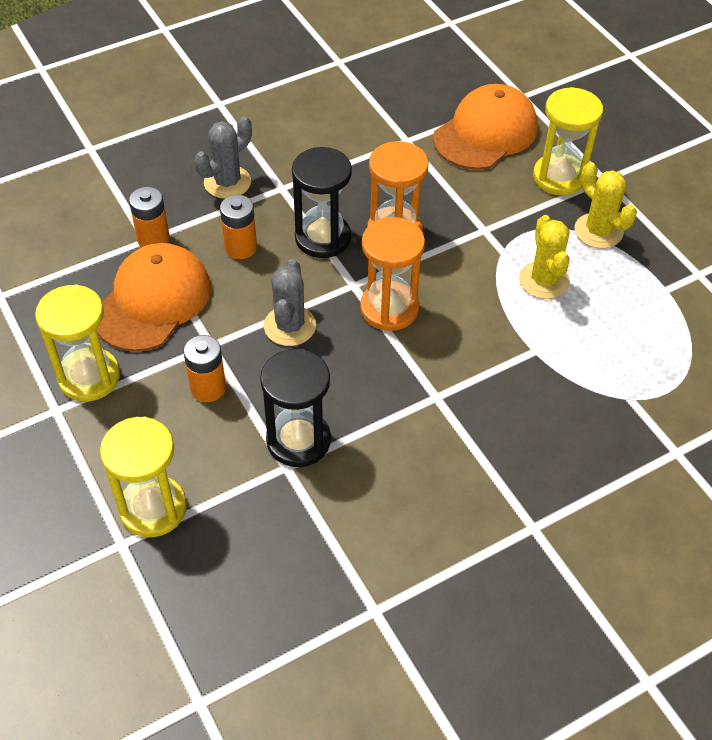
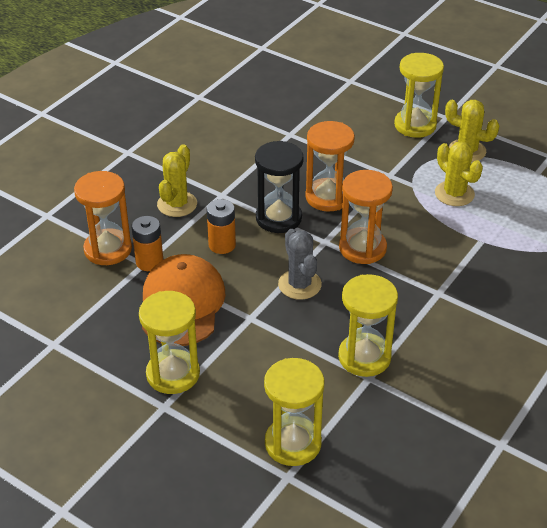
camera: 25 degrees left, 10 degrees down
orange battery [183,335,226,402] -> none
grey cactus [194,116,252,199] -> yellow cactus [157,144,197,217]
black hourglass [260,349,331,467] -> yellow hourglass [338,274,398,377]
orange cap [433,84,538,170] -> none
none -> orange hourglass [74,171,132,265]

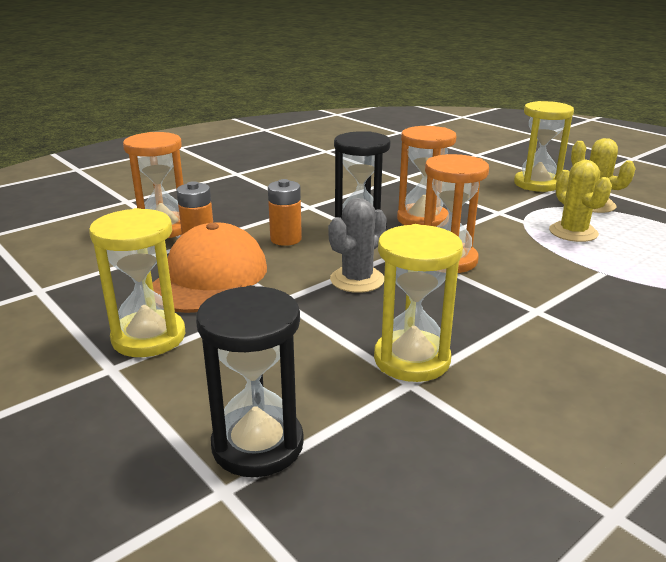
camera: 15 degrees right, 15 degrees down
yellow cactus [157,144,197,217] -> none
yellow hourglass [264,358,325,466] -> black hourglass [196,285,304,477]
grey cactus [278,229,322,300] -> grey cactus turned 45 degrees clockwise [328,198,387,293]

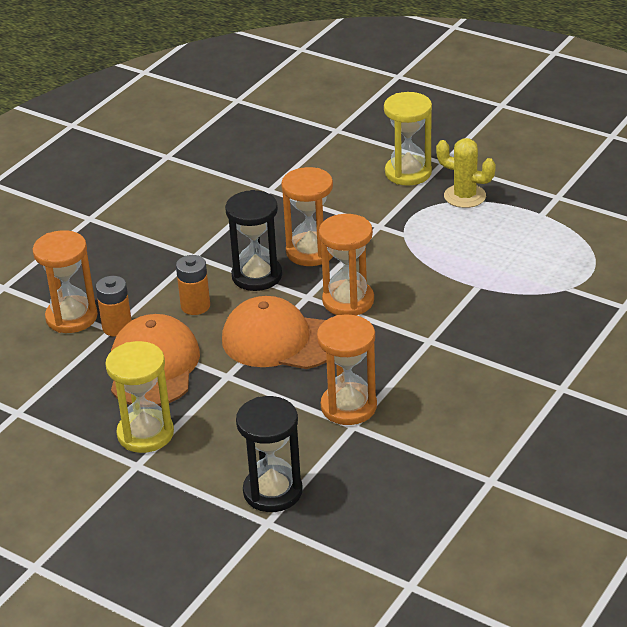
camera: 15 degrees left, 10 degrees up
grey cactus [328,198,387,293] -> orange cap [222,296,327,369]
yellow hourglass [374,224,463,382] -> orange hourglass [317,315,377,425]
yellow cactus [549,160,612,242] -> none

